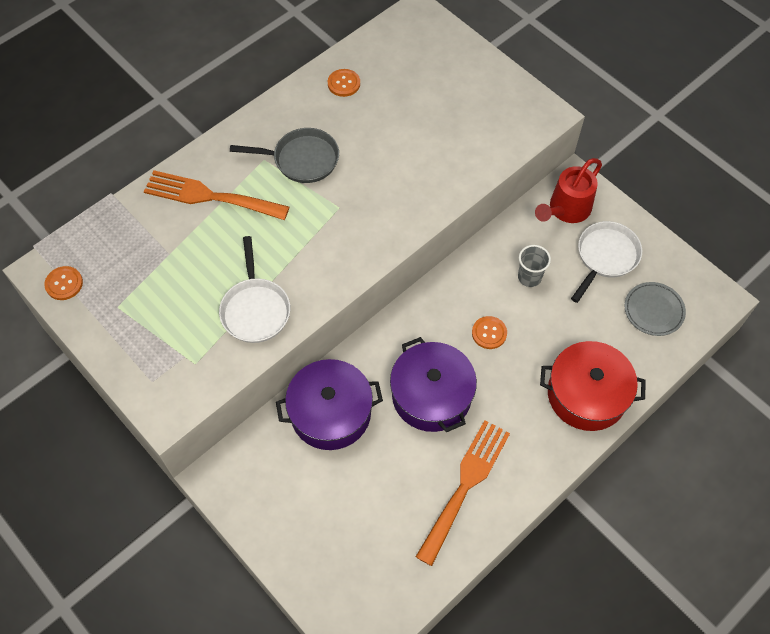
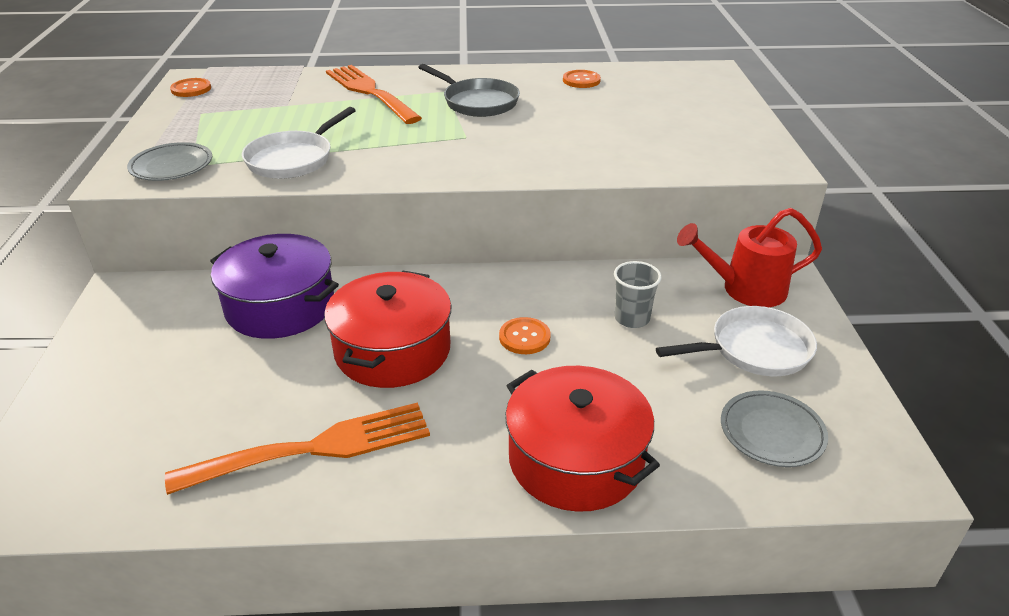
camera: 40 degrees right, 25 degrees down
purple pot [390,337,477,432] -> red pot [324,271,452,388]
none -> grey plate [127,142,212,181]

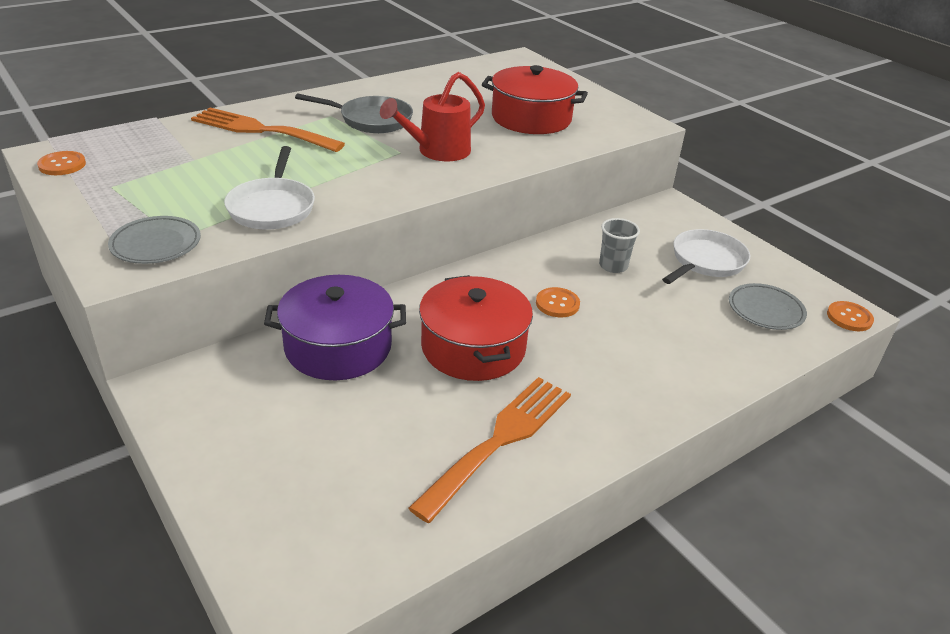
camera: 35 degrees left, 0 degrees up
red pot [505,366,660,512] -> red pot moved to [482,65,588,134]
orange button [563,70,601,88] -> orange button moved to [827,301,874,331]
red watering can [677,208,822,307] -> red watering can moved to [380,72,485,161]

